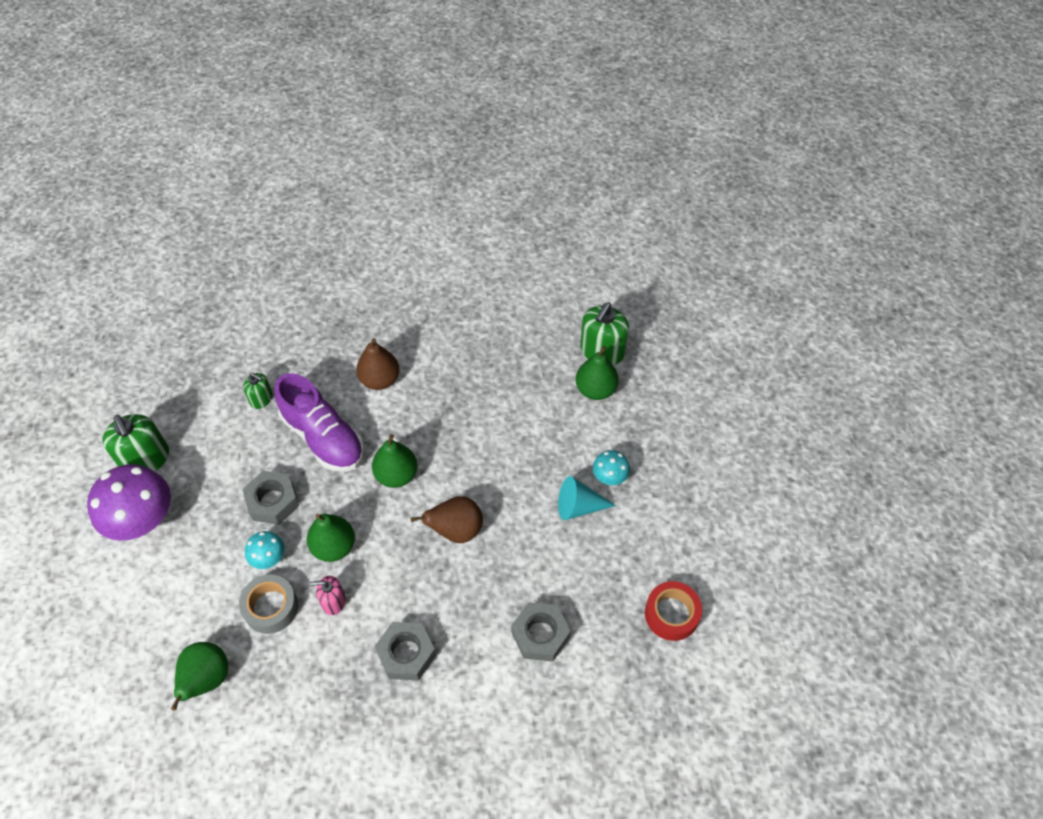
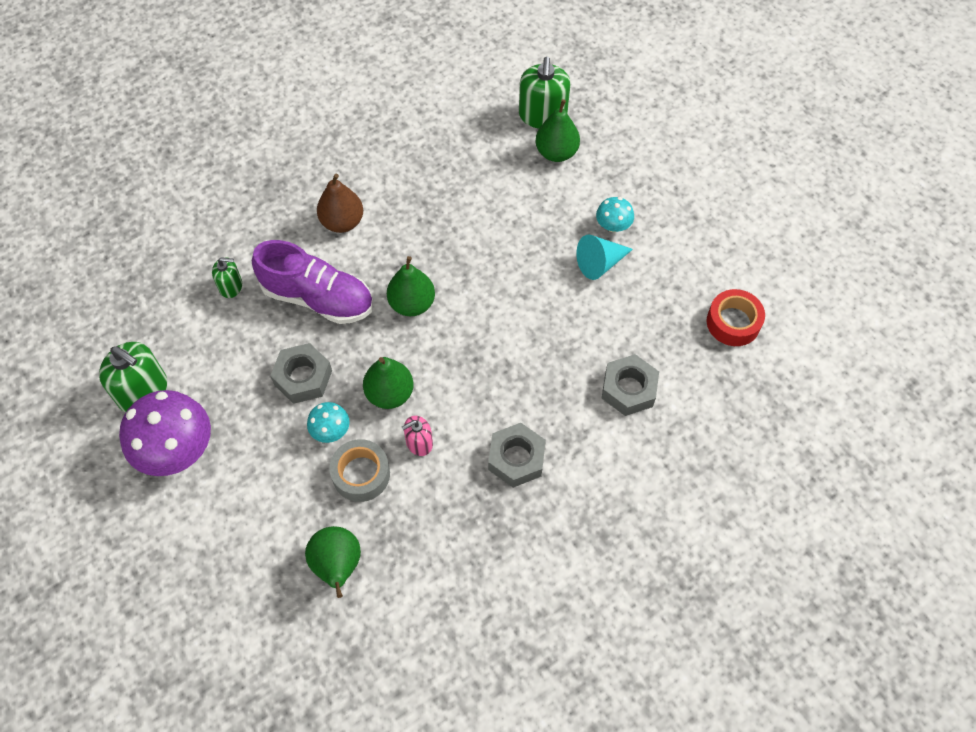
camera: 25 degrees left, 5 degrees up
brown pear [410,496,483,543] -> none

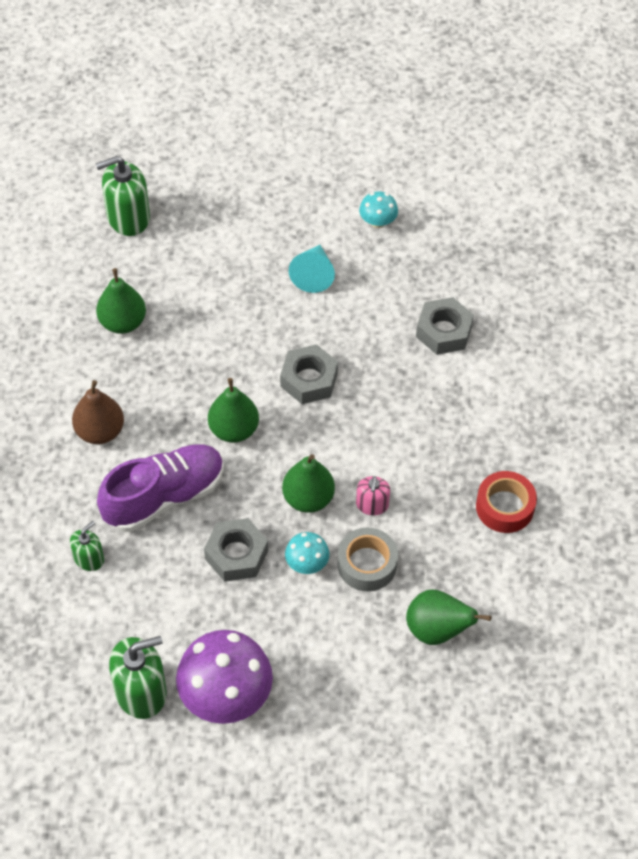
camera: 55 degrees left, 5 degrees down
grey nut [488,423,546,488] -> grey nut moved to [280,344,338,404]
green soap dispenser [519,57,570,128] -> green soap dispenser turned 120 degrees clockwise [96,156,150,236]
green pear [536,99,580,162] -> green pear moved to [96,268,146,334]
turquoise mushroom [596,197,634,232] -> turquoise mushroom moved to [359,192,398,228]
red tape [707,289,765,346] -> red tape moved to [476,471,537,533]

